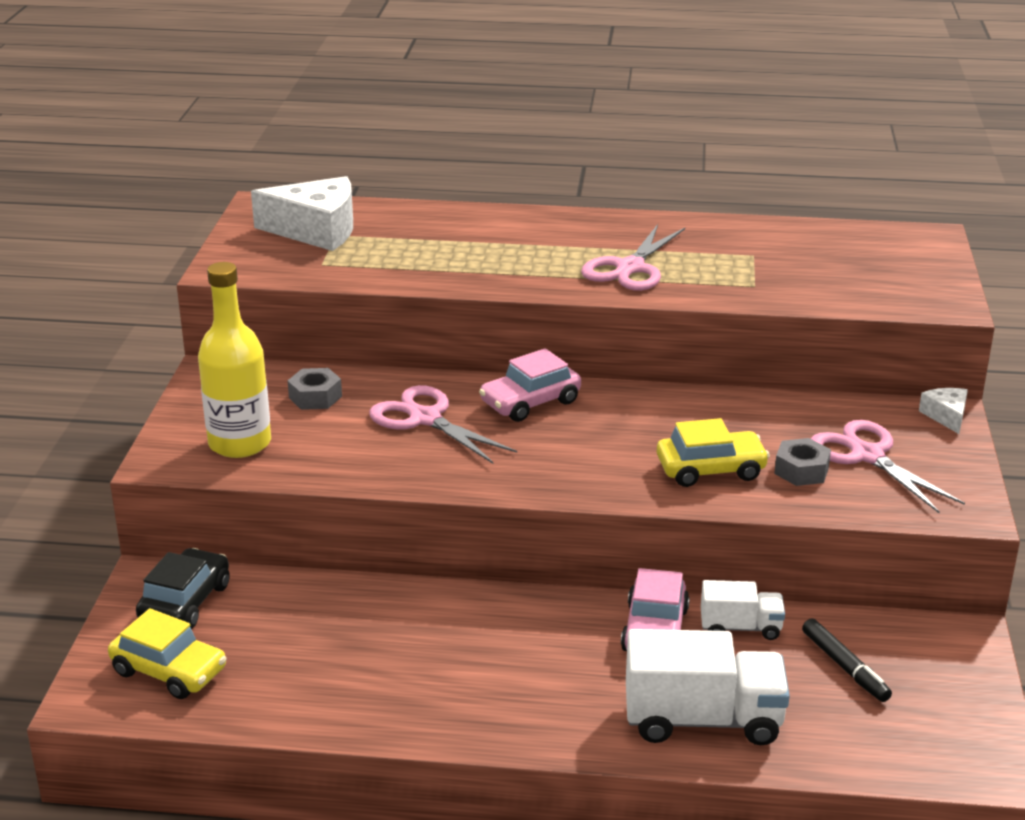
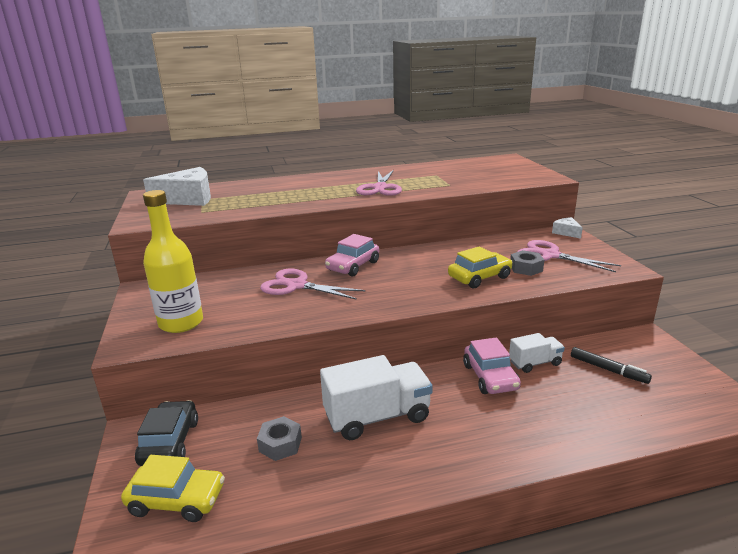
camera: 20 degrees left, 5 degrees down
grey nut [287,368,342,410] -> grey nut moved to [257,416,302,461]
white truck [626,629,790,745] -> white truck moved to [320,355,433,440]

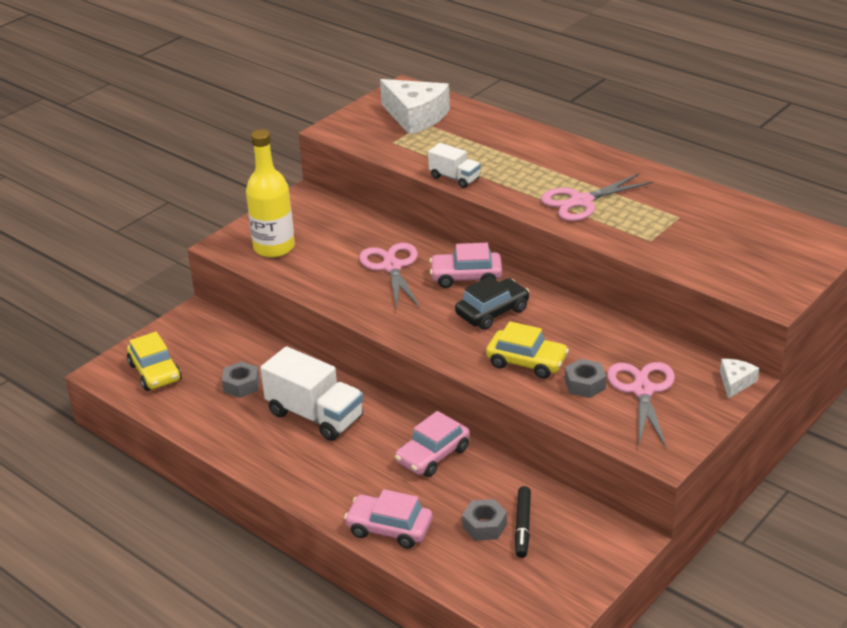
camera: 55 degrees right, 10 degrees up
black car [135,400,198,466] -> black car moved to [455,276,529,330]
white truck [509,333,565,373] -> white truck moved to [428,143,481,188]
none -> pink car [344,489,433,549]
none -> grey nut [462,499,507,541]

